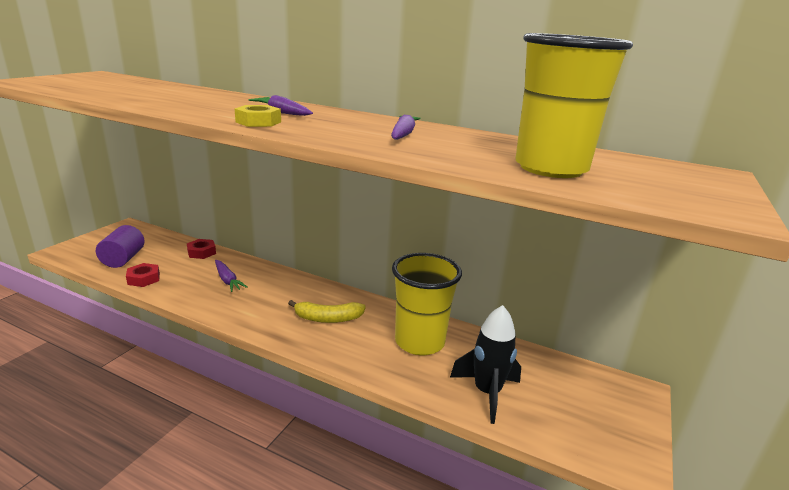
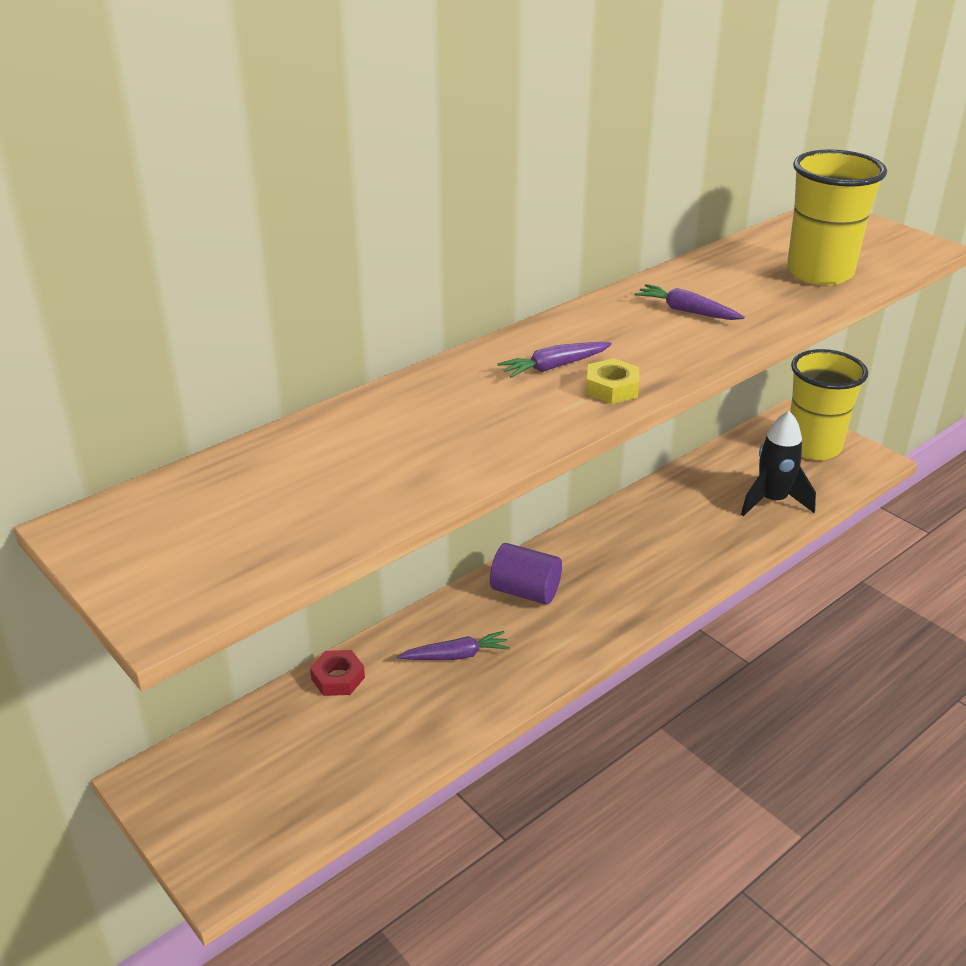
camera: 65 degrees left, 10 degrees up
purple cylinder [96,225,144,268] -> purple cylinder moved to [490,543,562,605]
red nut [126,263,160,287] -> none
yellow banana [288,300,366,323] -> none
yellow cup [392,253,462,356] -> yellow cup moved to [790,349,868,460]

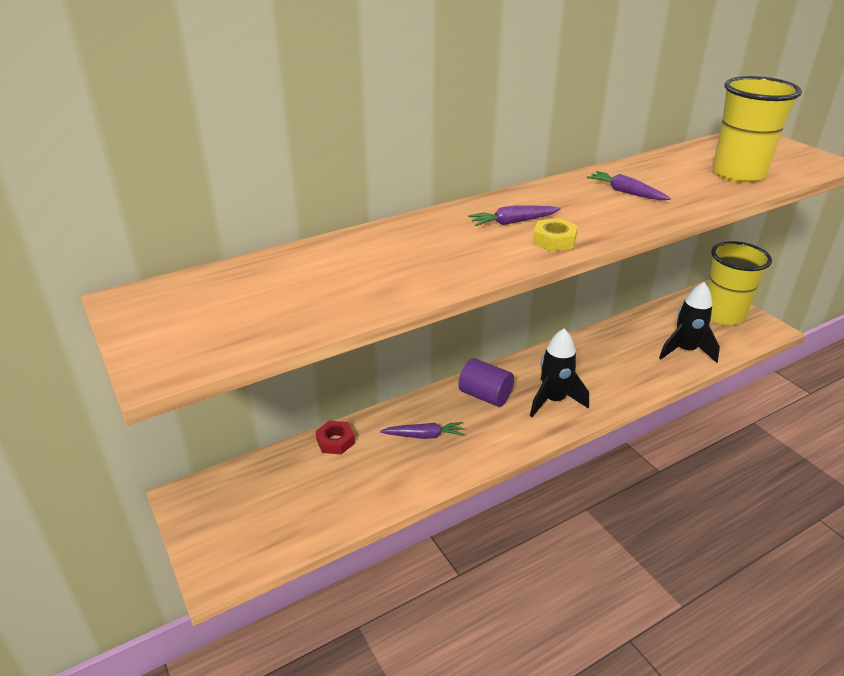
camera: 10 degrees right, 0 degrees up
none -> black rocket [530,328,589,417]

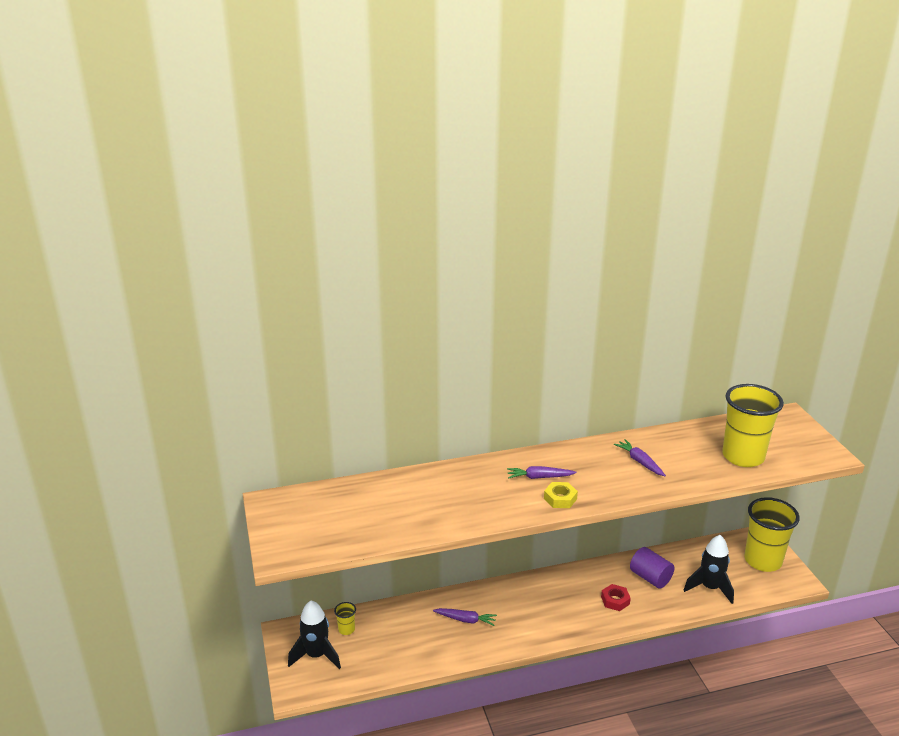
camera: 15 degrees right, 5 degrees down
red nut [316,421,355,455] -> red nut moved to [601,584,631,611]
purple cylinder [458,358,514,407] -> purple cylinder moved to [630,547,674,589]
black rocket [530,328,589,417] -> black rocket moved to [288,600,341,669]
none -> yellow cup [334,602,356,635]

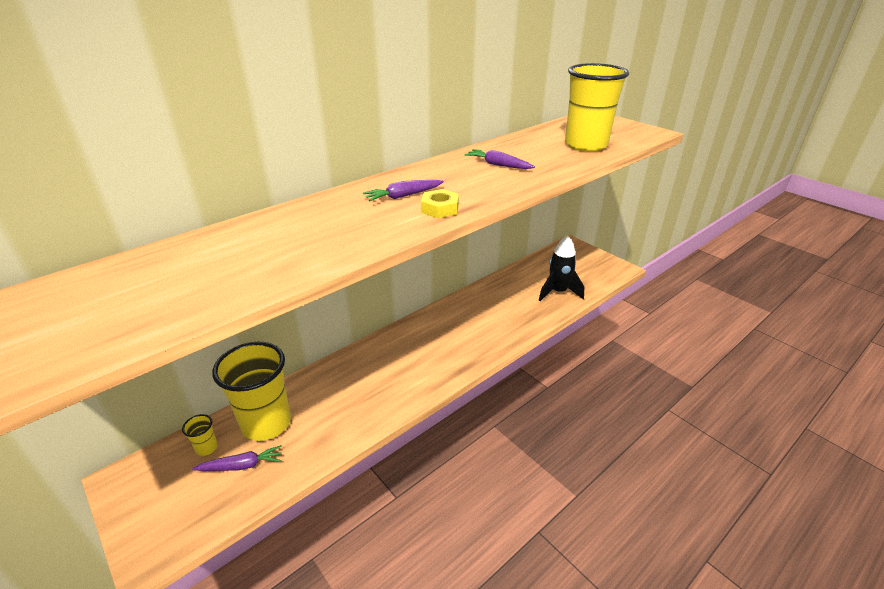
camera: 25 degrees left, 5 degrees up
black rocket [288,600,341,669] -> none
purple carrot [433,608,497,626] -> purple carrot moved to [192,445,282,471]
red nut [601,584,631,611] -> none
purple cylinder [630,547,674,589] -> none
yellow cup [744,497,800,572] -> yellow cup moved to [212,342,291,441]

